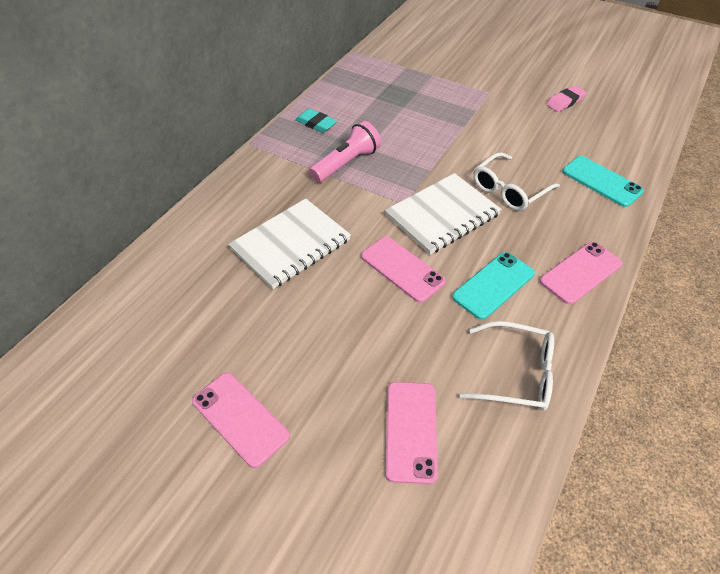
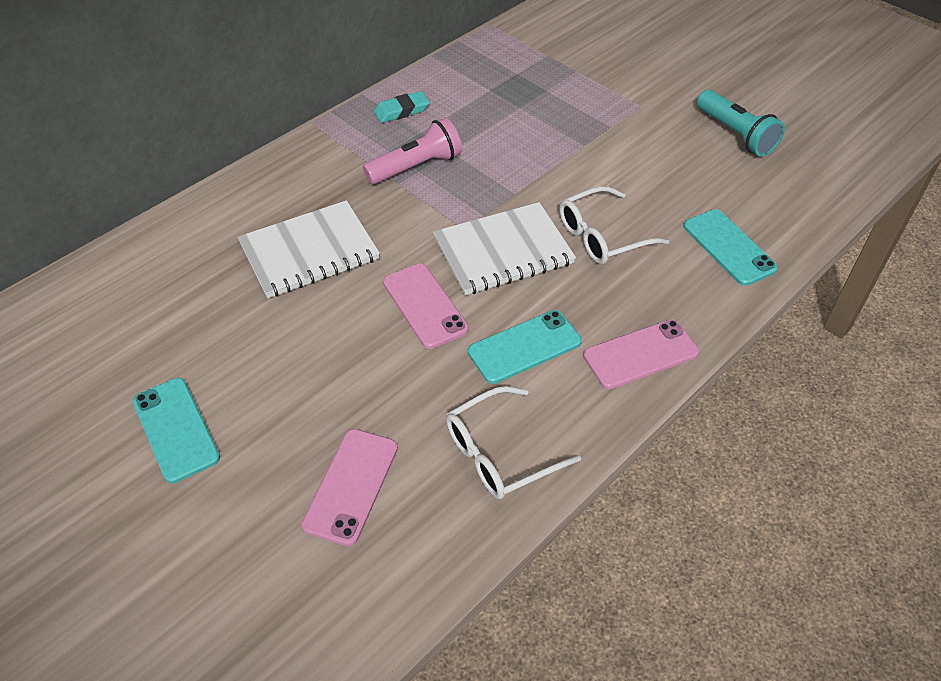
camera: 15 degrees right, 0 degrees up
pink phone [192,373,290,468] -> turquoise phone [133,378,220,483]
turquoise eraser [295,109,337,133] -> turquoise eraser turned 75 degrees counterclockwise [374,91,429,123]
white glasses [459,321,554,411] -> white glasses turned 120 degrees clockwise [446,386,581,499]
pink eraser [546,86,587,112] -> turquoise flashlight [697,90,785,157]

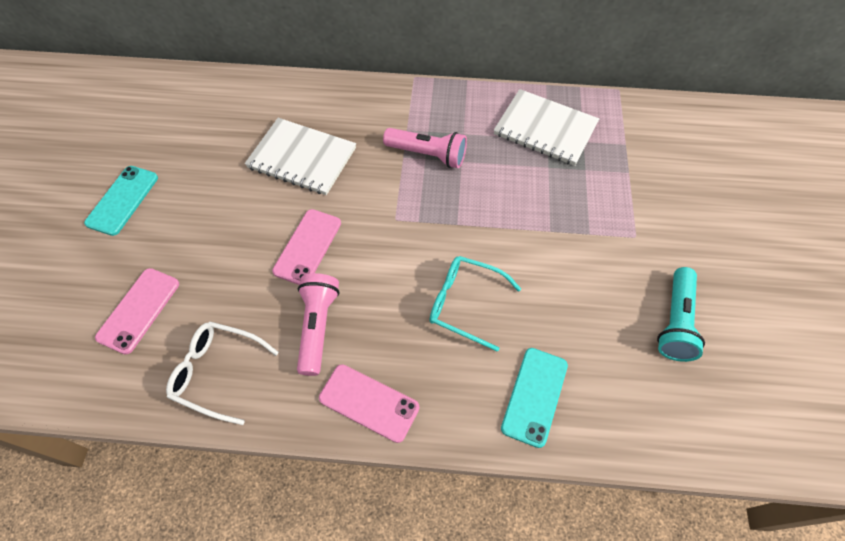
camera: 50 degrees right, 10 degrees up
pink phone [302,429,398,546] -> pink phone turned 45 degrees counterclockwise [95,268,179,355]
turquoise eraser [374,91,429,123] -> none
white notebook [433,202,576,295] -> white notebook moved to [494,89,599,166]
turquoise phone [468,310,582,384] -> pink flashlight [297,273,340,376]
white glasses [559,186,669,264] -> turquoise glasses [429,256,521,352]

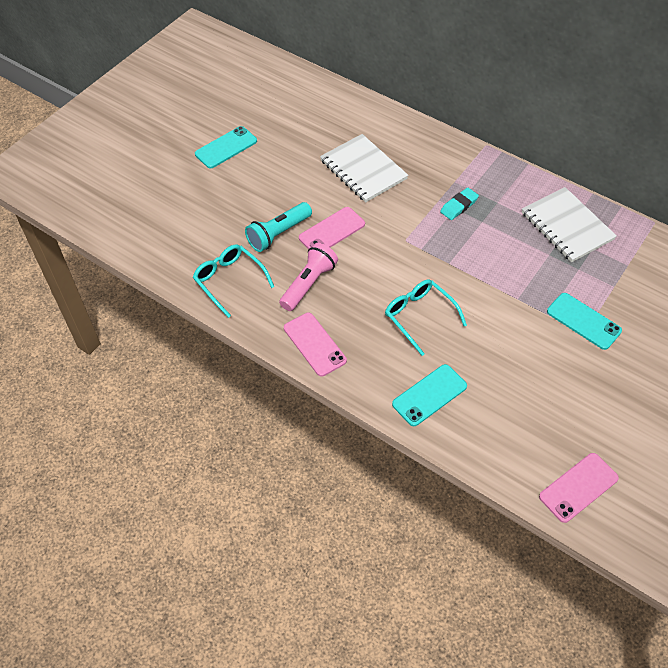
camera: 30 degrees right, 5 degrees down
pink phone [95,268,179,355] -> pink phone moved to [539,453,619,523]
white glasses [166,321,279,425] -> turquoise glasses [193,244,274,318]
pink flashlight [383,128,467,168] -> turquoise eraser [440,188,479,220]
turquoise flashlight [657,267,705,362] -> turquoise flashlight moved to [245,202,312,252]
none -> turquoise phone [547,293,622,350]

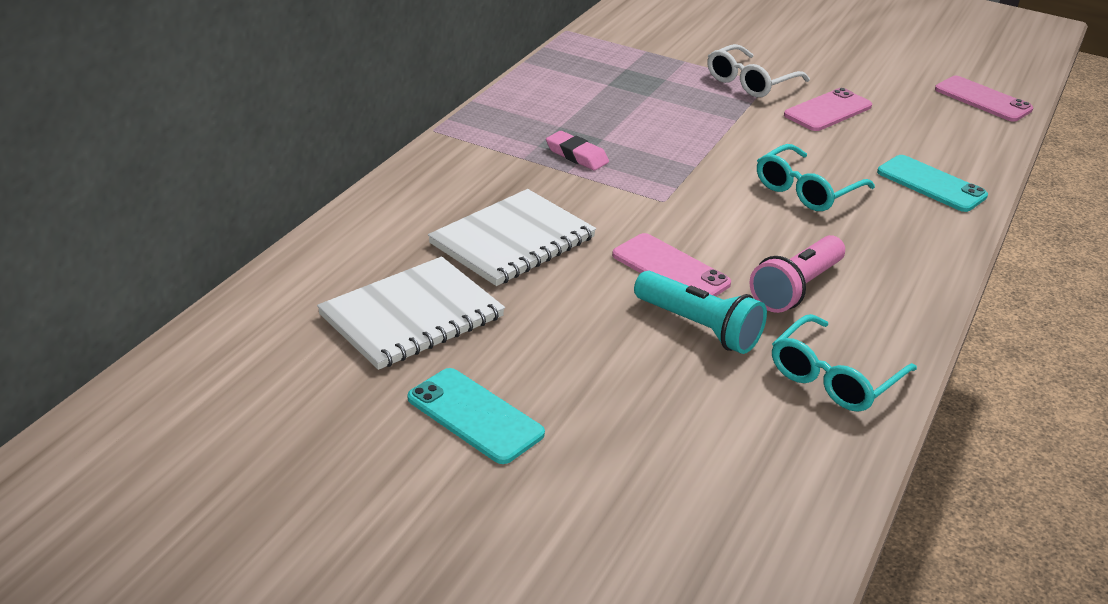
camera: 100 degrees left, 20 degrees down
pink flashlight [279,243,338,311] -> pink flashlight turned 75 degrees counterclockwise [749,235,845,313]
pink phone [284,313,347,377] -> pink phone moved to [784,88,872,131]
turquoise eraser [440,188,479,220] -> pink eraser [546,131,609,170]
white notebook [522,187,617,262] -> white notebook moved to [317,257,505,370]
turquoise phone [547,293,622,350] -> white glasses [707,44,810,97]

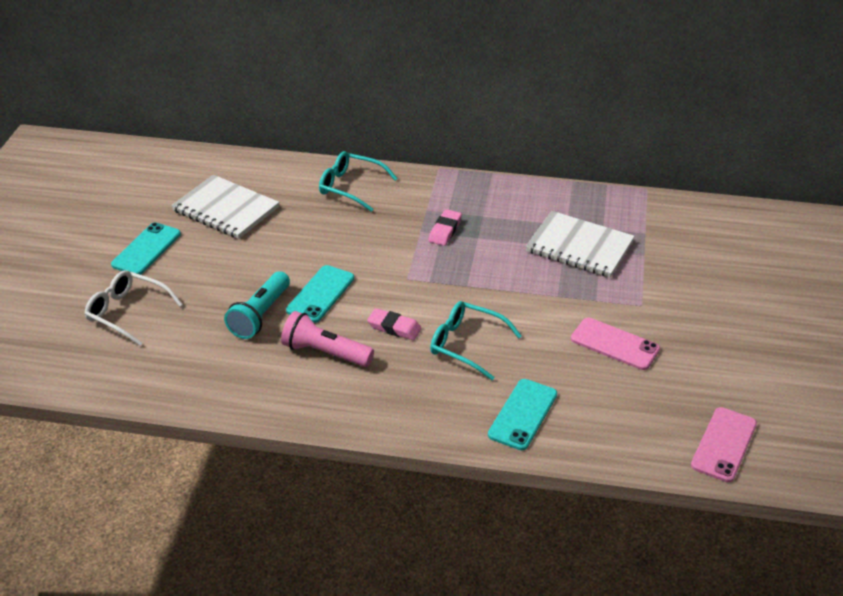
camera: 75 degrees right, 5 degrees up
white notebook [428,189,596,286] -> white notebook moved to [526,211,635,277]
pink phone [612,233,731,297] -> turquoise phone [286,265,354,323]
white glasses [707,44,810,97] -> white glasses moved to [85,270,183,346]
turquoise glasses [772,314,917,412] -> turquoise glasses moved to [319,151,398,212]
none -> pink eraser [367,308,422,340]

